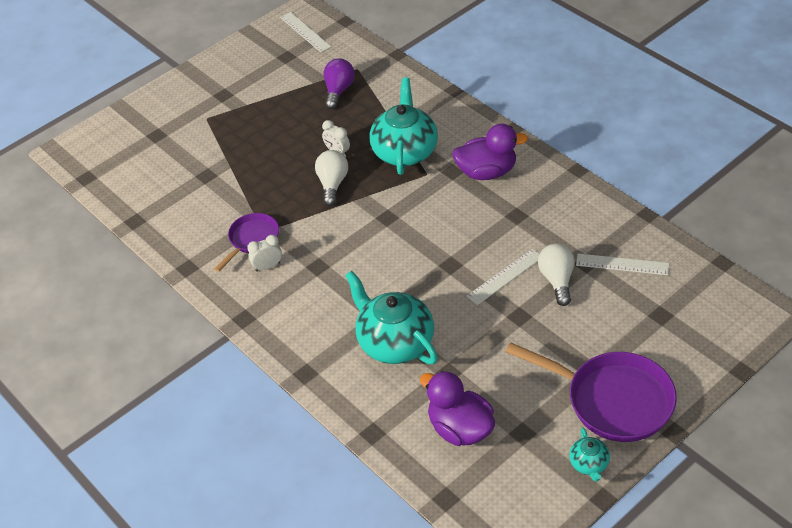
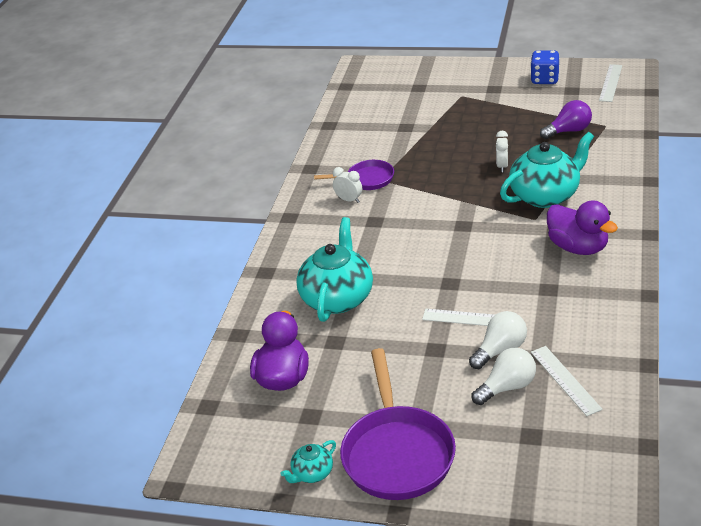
camera: 55 degrees right, 10 degrees down
white light bulb [315,150,348,206] -> white light bulb moved to [472,348,536,405]
none -> blue dice [530,50,560,84]

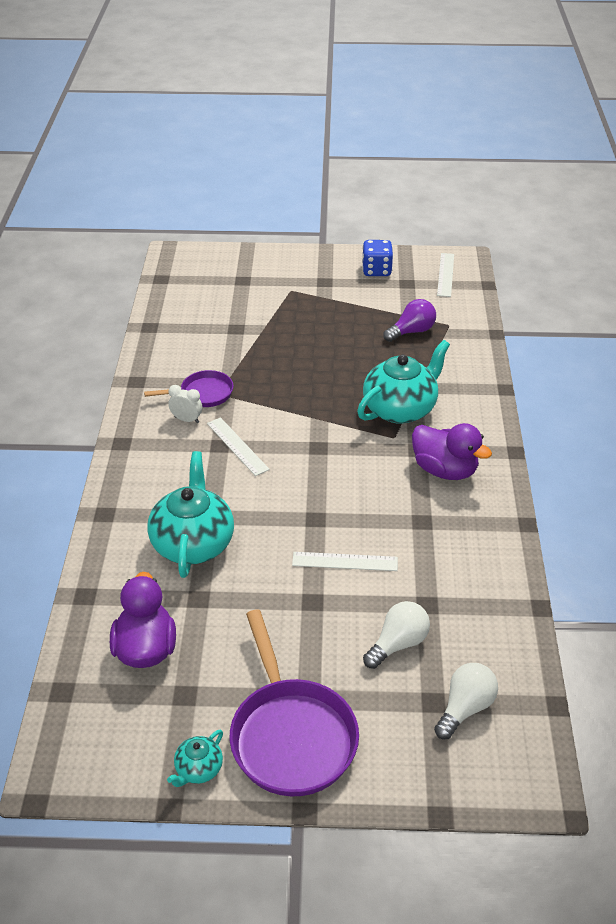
camera: 15 degrees left, 5 degrees up
white light bulb [469,311,527,369] -> white light bulb moved to [434,663,498,739]
white clock [496,131,508,172] -> none
white ruler [531,346,603,416] -> white ruler moved to [207,417,270,476]

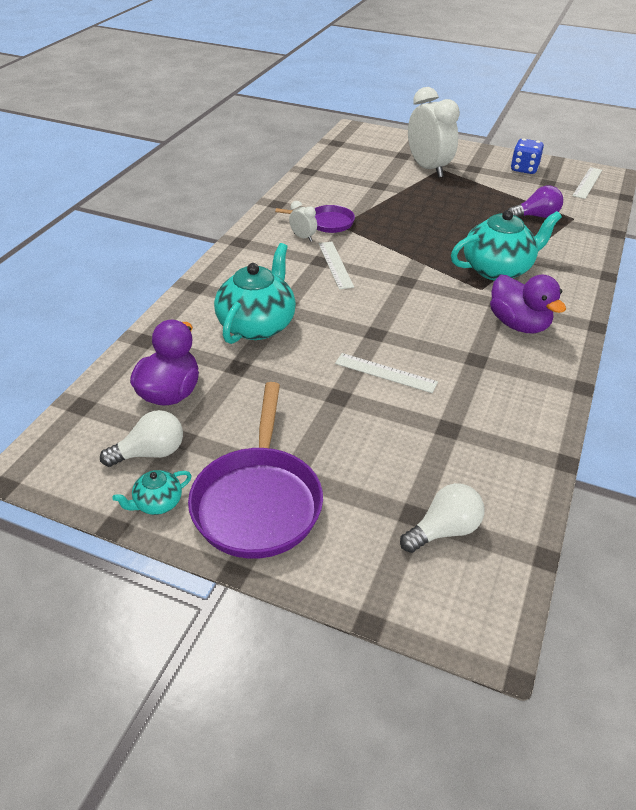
camera: 20 degrees right, 0 degrees up
white light bulb [363,601,430,669] -> white light bulb moved to [100,410,183,467]
none -> white clock [408,87,460,178]

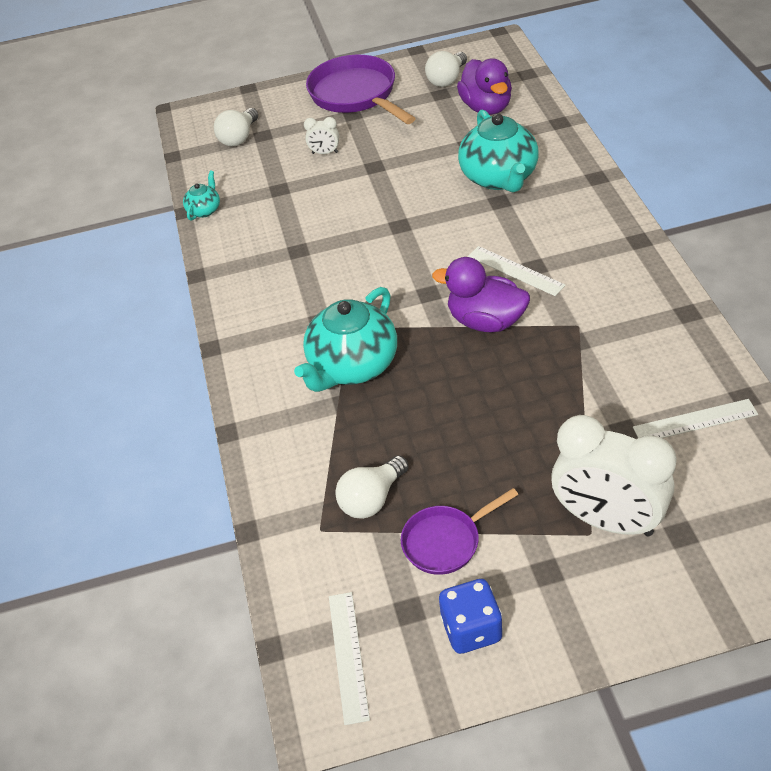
camera: 150 degrees right, 5 degrees up
turquoise teapot [112,470,192,515] -> turquoise teapot moved to [183,171,220,221]
purple pan [275,205,355,233] -> purple pan moved to [401,488,518,575]
white clock [289,201,317,242] -> white clock moved to [304,117,339,154]
white ruler [335,353,438,393] -> white ruler moved to [633,399,758,438]
purple duck [490,275,566,334] -> purple duck moved to [432,257,530,333]
purple light bulb [508,185,563,218] -> white light bulb [335,456,409,519]

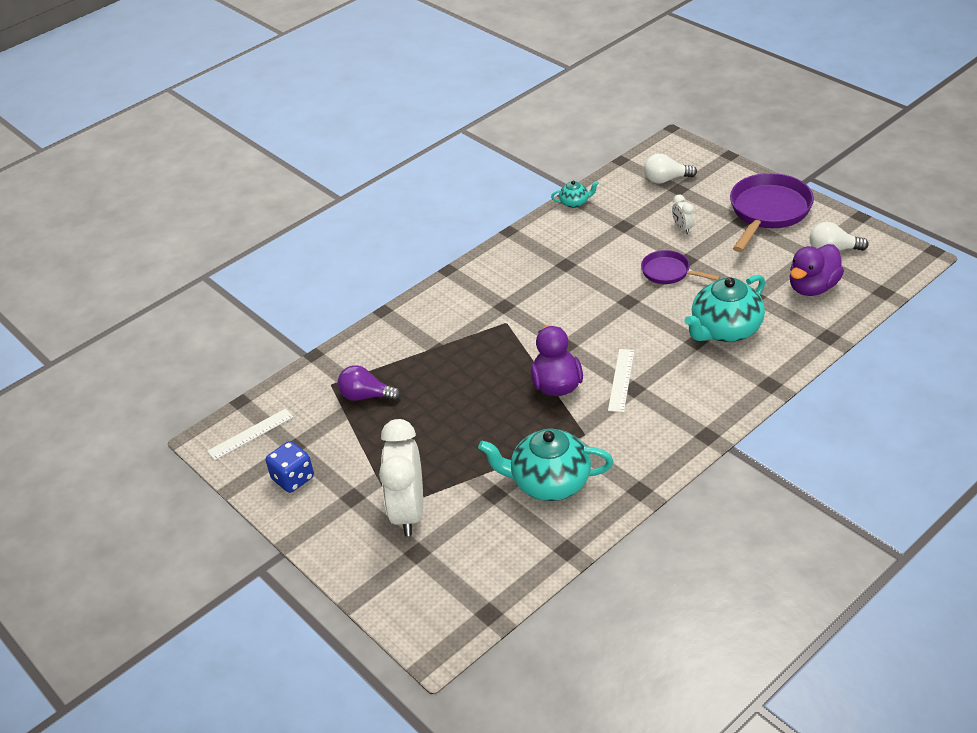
camera: 60 degrees right, 5 degrees down
turquoise teapot [294,287,397,392] -> turquoise teapot moved to [478,428,613,501]
white light bulb [335,456,409,519] -> purple light bulb [337,365,401,401]
purple pan [401,488,518,575] -> purple pan moved to [641,250,720,284]
white ruler [633,399,758,438] -> none

